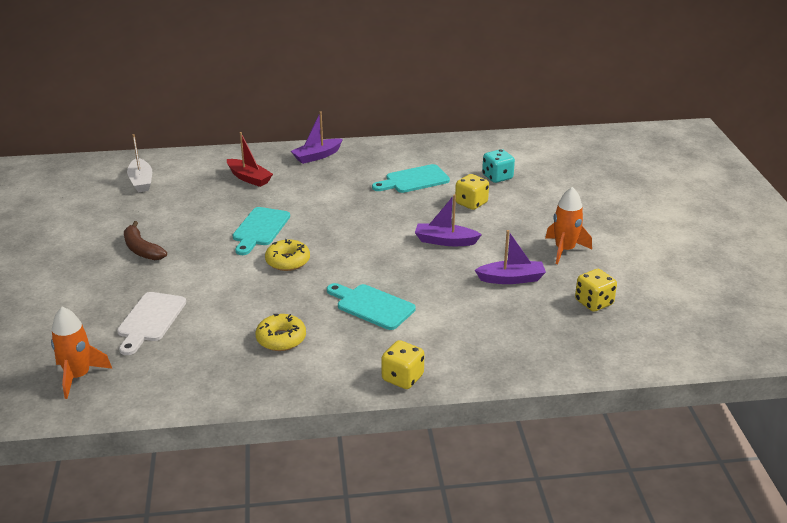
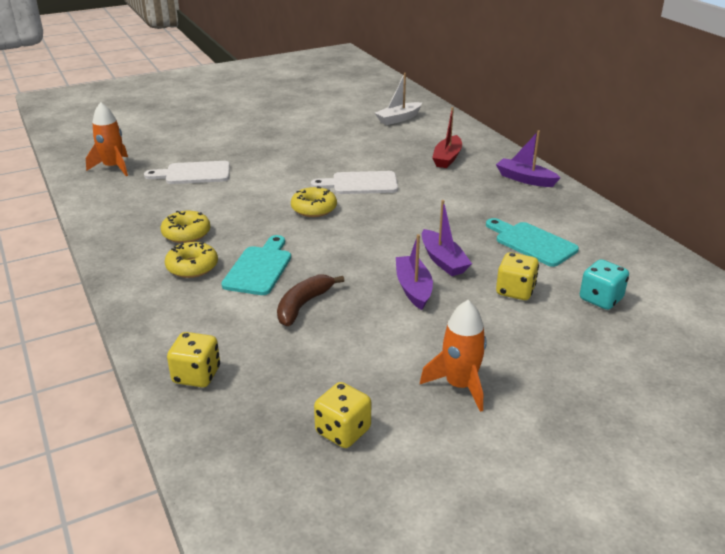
camera: 70 degrees right, 0 degrees up
brown banana [124,221,167,260] -> brown banana moved to [277,274,345,326]
turquoise cutting board [233,207,290,255] -> white cutting board [311,171,398,194]
yellow dice [381,340,424,389] -> yellow dice moved to [167,332,220,387]
purple boat [475,230,546,284] -> purple boat moved to [422,200,472,276]
none -> yellow donut [165,242,218,278]

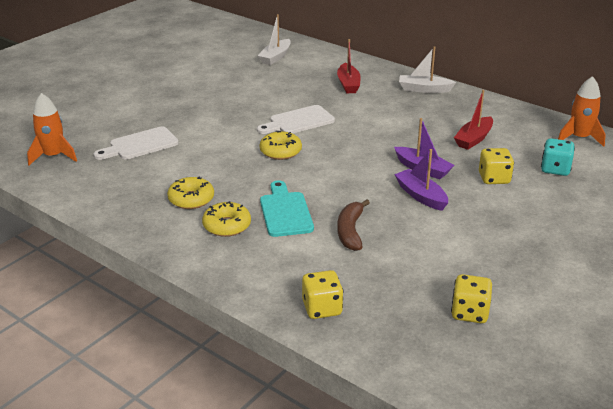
camera: 25 degrees left, 0 degrees up
orange rocket [420,300,487,412] -> orange rocket moved to [558,76,606,147]
turquoise cutting board [486,218,579,267] -> red boat [454,90,493,150]
purple boat [496,130,561,187] -> white boat [399,46,456,93]

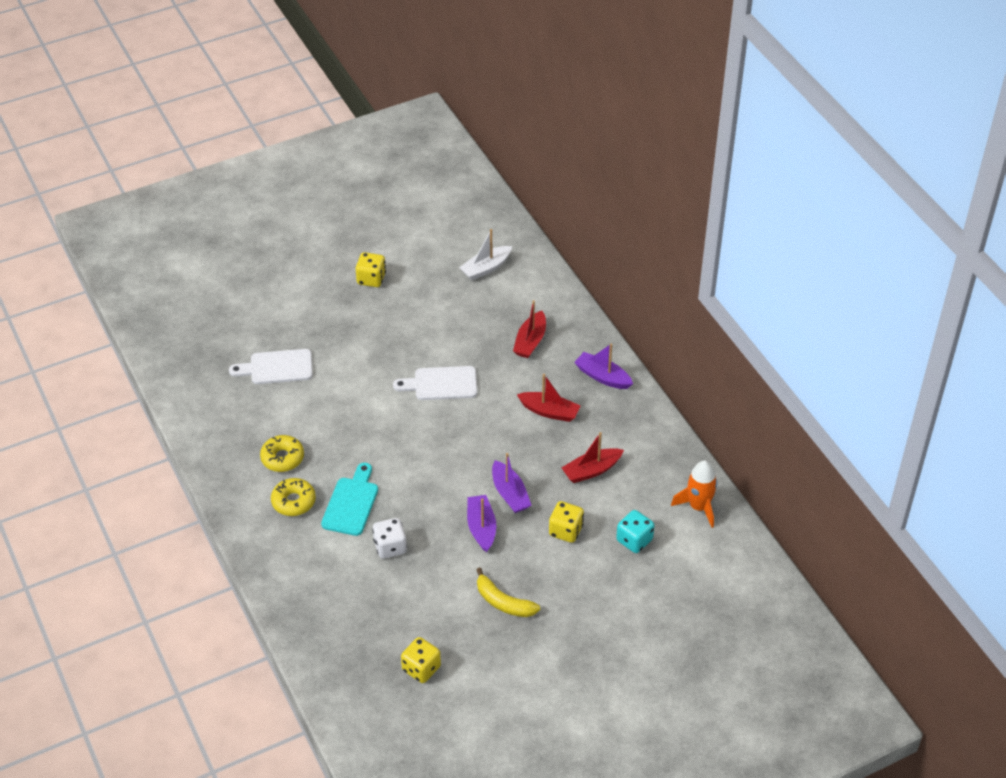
camera: 25 degrees right, 15 degrees up
orange rocket [27,93,77,165] -> none
yellow donut [260,131,302,160] -> none
yellow dice [302,270,344,319] -> yellow dice moved to [356,252,386,287]
brown banana [337,199,370,251] -> white dice [372,518,407,559]
white boat [399,46,456,93] -> purple boat [574,344,633,389]
none -> yellow banana [476,568,540,617]
none -> red boat [517,374,581,422]

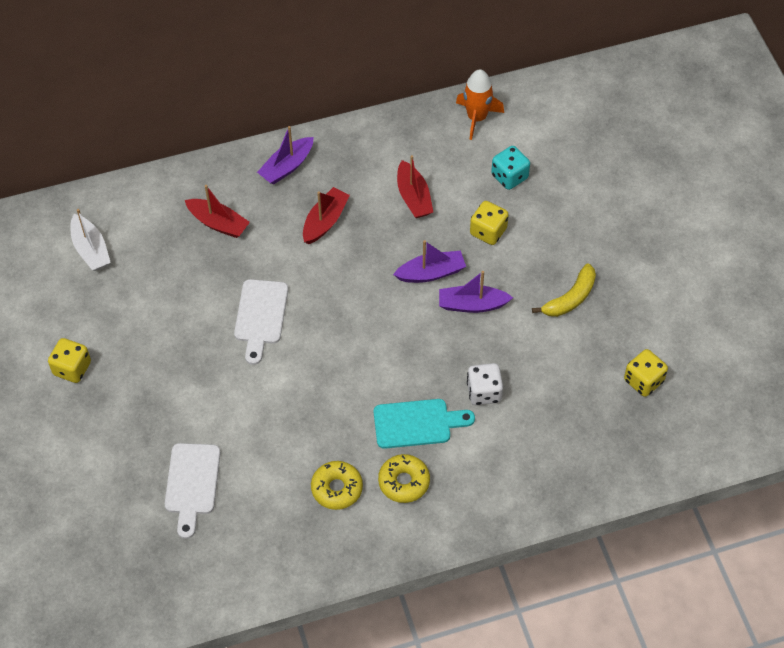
camera: 80 degrees left, 10 degrees up
turquoise cutting board [321,463,378,536] -> turquoise cutting board turned 150 degrees clockwise [374,399,475,449]

